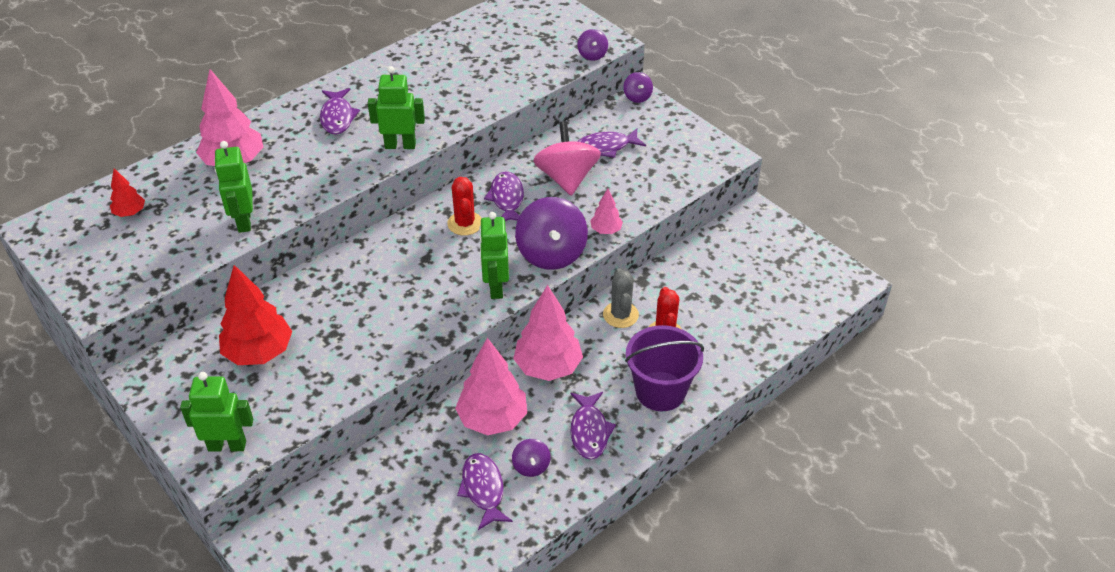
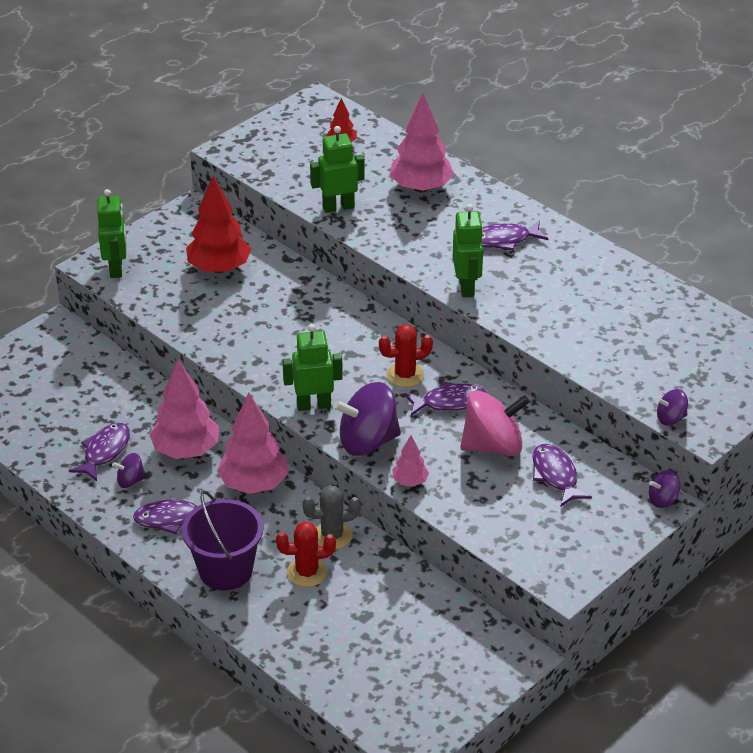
camera: 85 degrees right, 5 degrees down
purple fish [457,453,513,530] -> purple fish turned 45 degrees counterclockwise [69,423,130,481]

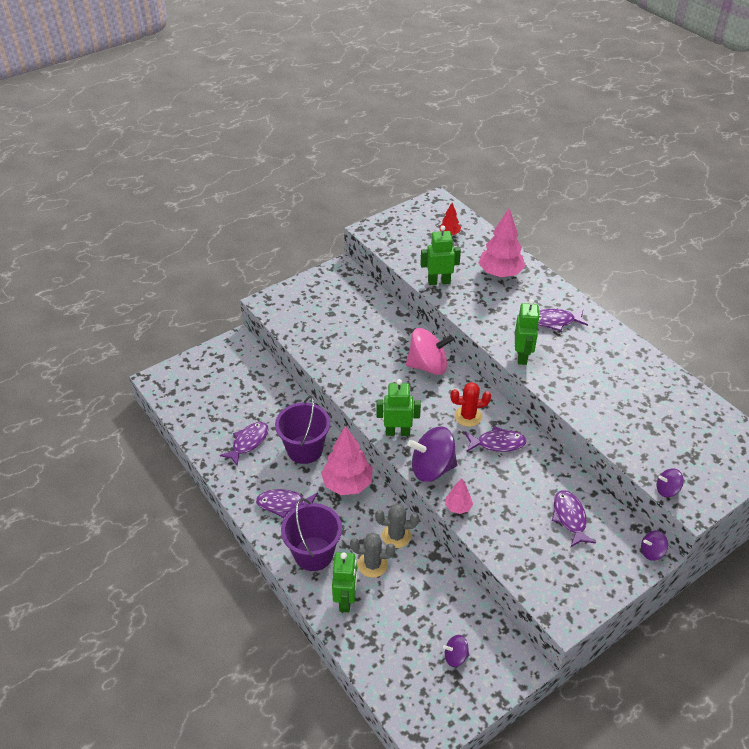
camera: 10 degrees right, 5 degrees up
green robot [97,189,126,278] -> green robot moved to [332,552,357,612]
purple spinning top [112,453,147,488] -> purple spinning top moved to [443,635,469,667]
pink tree [149,359,219,459] -> purple bucket [275,396,330,464]
red tree [186,176,251,273] -> none
red cactus [276,521,336,587] -> grey cactus [350,533,395,578]
pink spinning top [460,391,530,456] -> pink spinning top moved to [406,328,454,375]

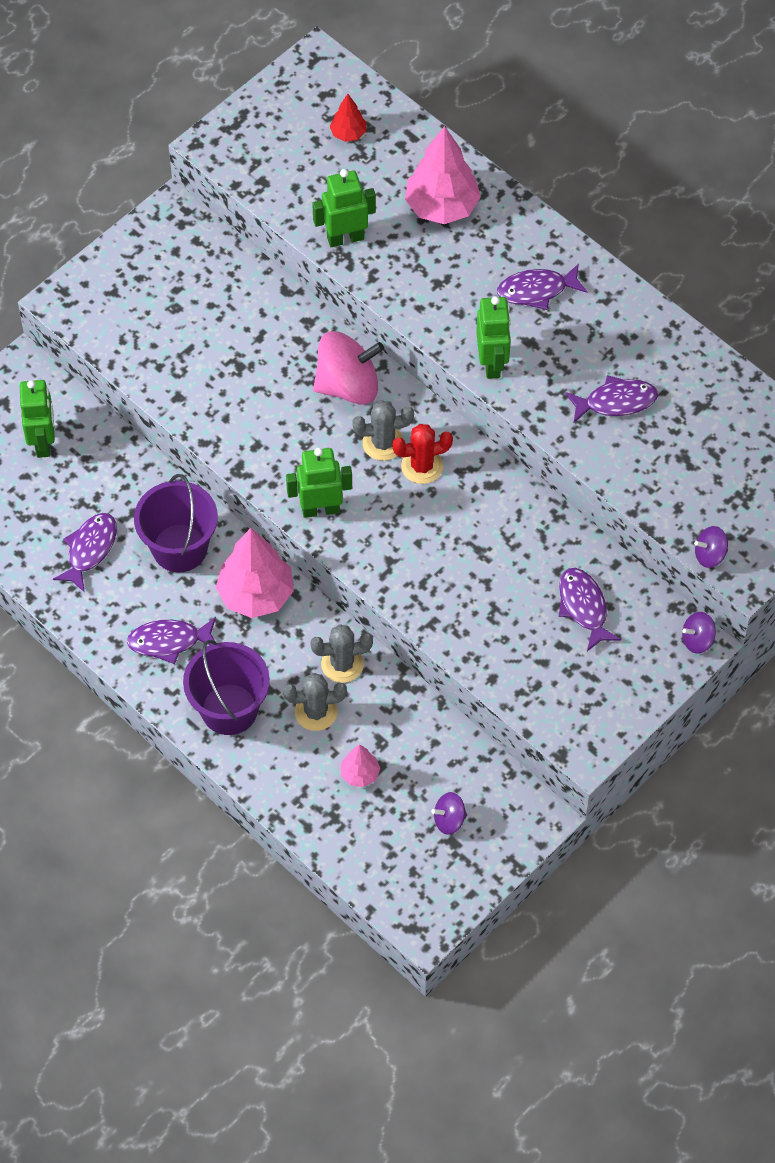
camera: 10 degrees left, 15 degrees up
green robot [332,552,357,612] -> green robot moved to [20,380,55,458]
purple spinning top [408,426,457,482] -> none
pink tree [445,478,473,514] -> pink tree moved to [341,744,380,787]
purple fish [465,426,527,452] -> purple fish moved to [565,375,658,424]
none -> grey cactus [352,400,414,461]

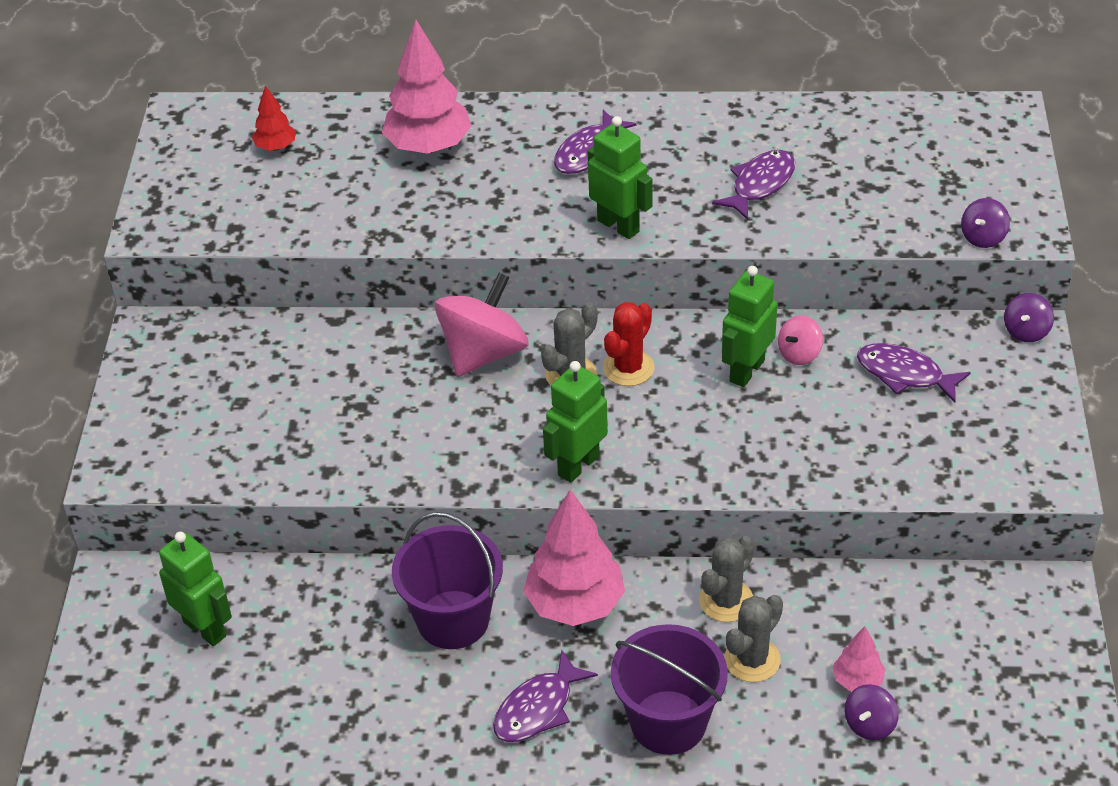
camera: 40 degrees left, 15 degrees down
purple fish [53,513,117,593] -> none
green robot [312,169,376,247] -> green robot moved to [722,266,778,387]
purple spinning top [431,792,467,835] -> purple spinning top moved to [845,684,899,740]
none -> pink spinning top [778,315,823,365]

